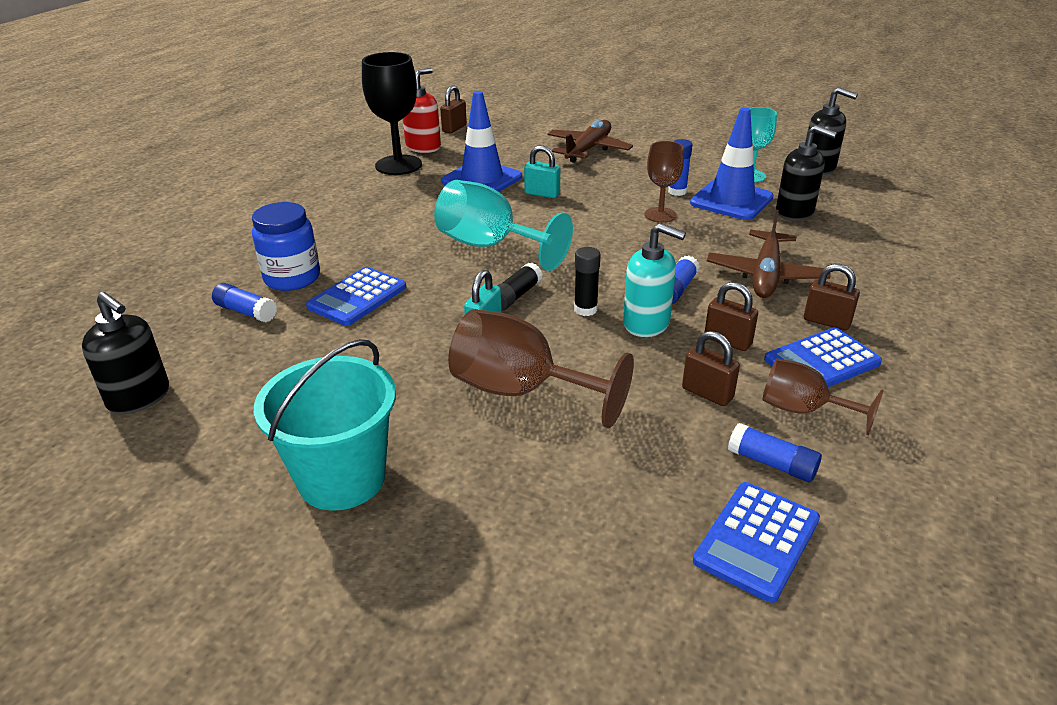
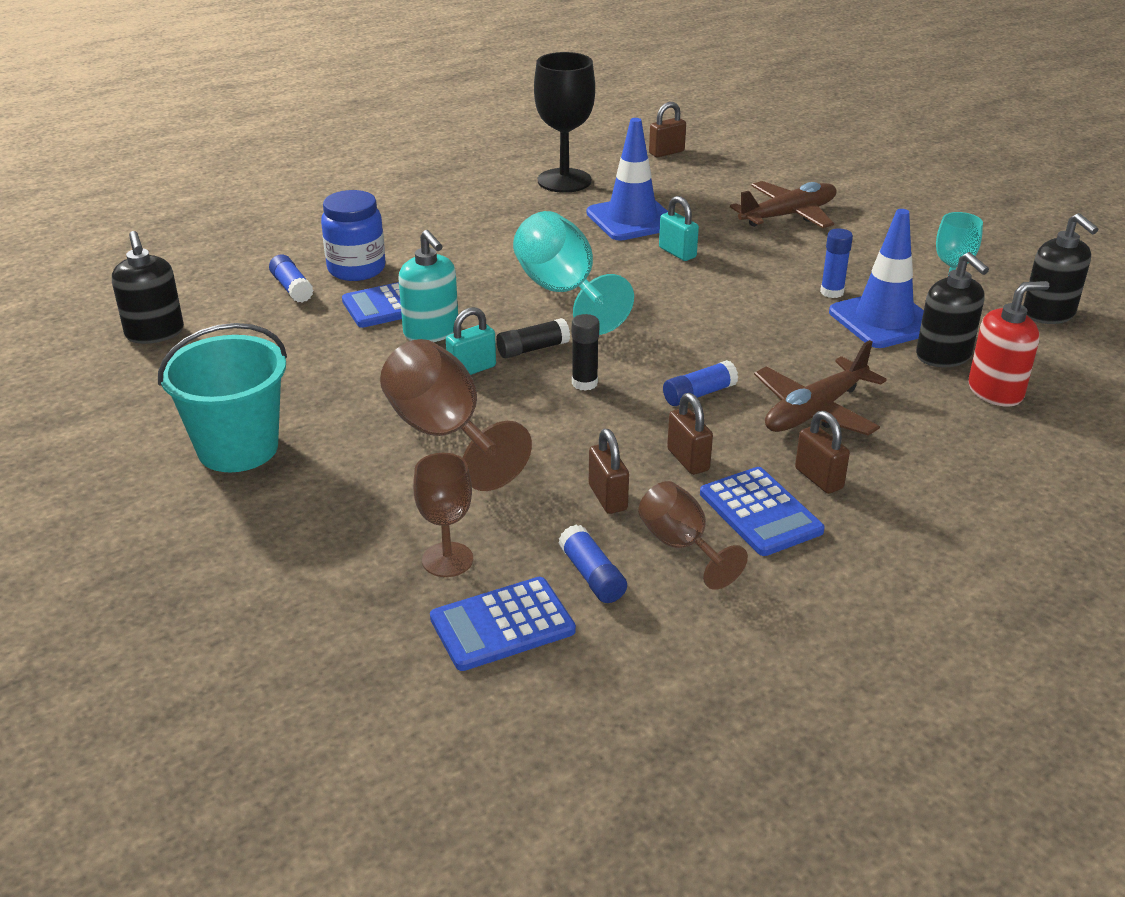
camera: 30 degrees right, 0 degrees up
red soap dispenser [403,68,441,153] -> red soap dispenser moved to [968,281,1049,407]
turquoise soap dispenser [623,223,686,337] -> turquoise soap dispenser moved to [398,230,458,342]
brown goblet [645,141,684,223] -> brown goblet moved to [413,453,473,577]
blue calculator [764,327,882,387] -> blue calculator turned 120 degrees counterclockwise [700,467,825,556]

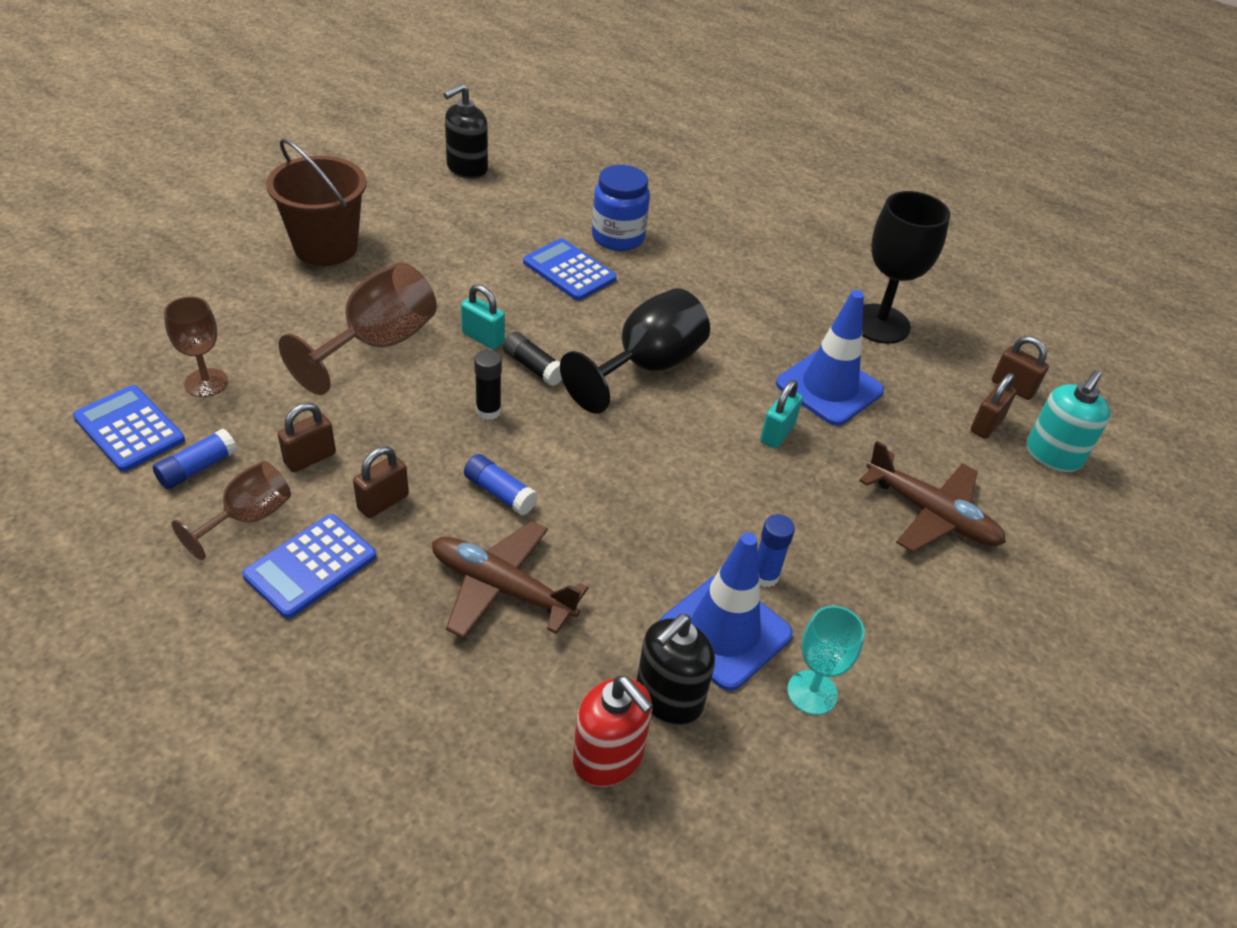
camera: 65 degrees right, 10 degrees up
turquoise bucket [158,323,287,472] -> brown bucket [266,138,367,266]
blue glue stick [269,255,314,303] -> none
turquoise soap dispenser [398,230,458,342] -> turquoise soap dispenser moved to [1027,370,1111,472]
turquoise goblet [513,211,634,335] -> black goblet [560,288,710,414]
brown padlock [795,411,850,494] -> brown padlock moved to [970,373,1017,439]
black soap dispenser [1023,213,1098,324] -> none

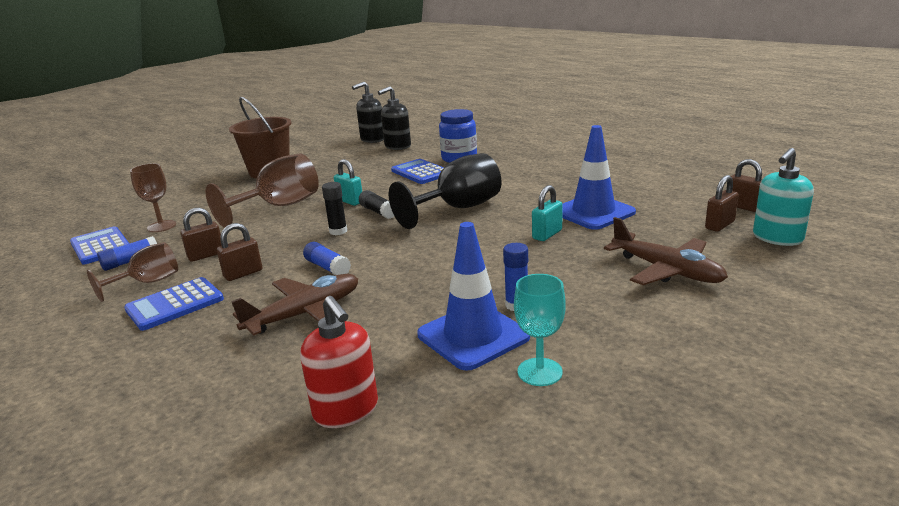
camera: 15 degrees right, 20 degrees down
brown plane [432,521,588,639] -> brown plane turned 105 degrees clockwise [231,274,358,335]
black soap dispenser [637,614,715,725] -> black soap dispenser moved to [378,86,411,150]
black goblet [862,191,950,344] -> none

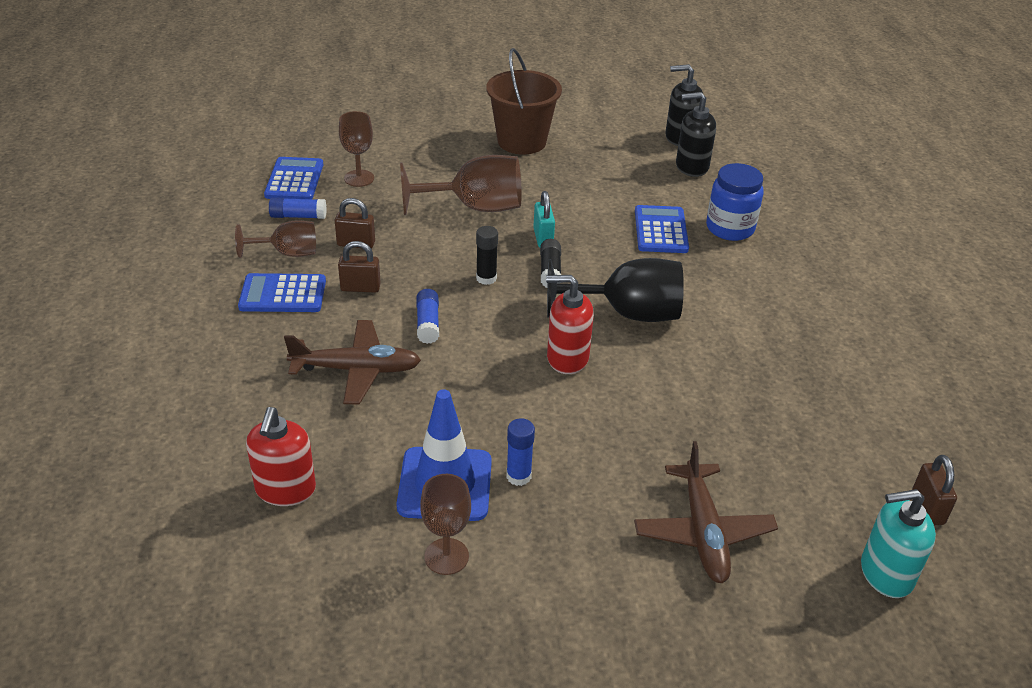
camera: 35 degrees right, 15 degrees up
turquoise goblet [514,274,566,386] -> brown goblet [420,474,471,575]
turquoise padlock [532,185,563,241] -> none
blue traffic cone [562,125,636,230] -> none
brown padlock [705,175,739,232] -> none
none -> red soap dispenser [546,275,594,374]

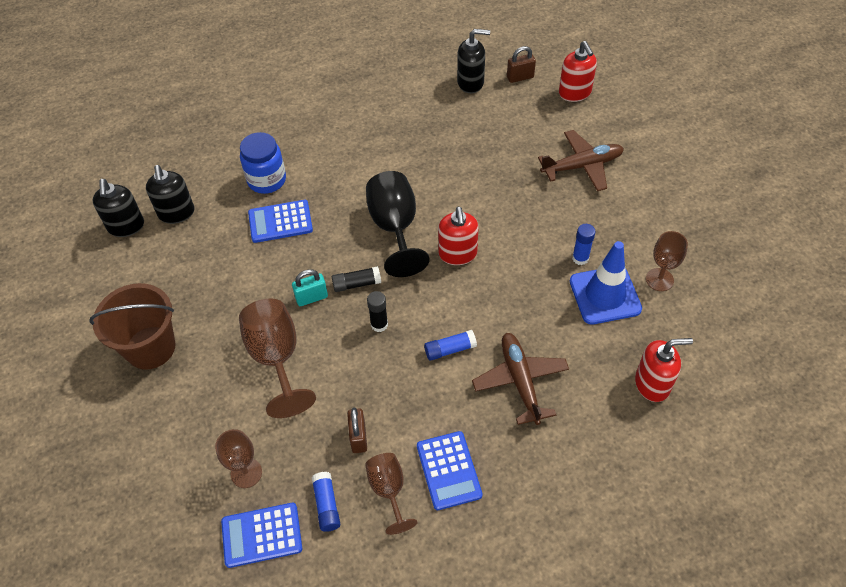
camera: 100 degrees left, 15 degrees up
brown padlock [338,241,381,293] -> none
turquoise soap dispenser [861,489,936,598] -> red soap dispenser [559,41,597,102]
none -> black soap dispenser [457,29,490,93]

